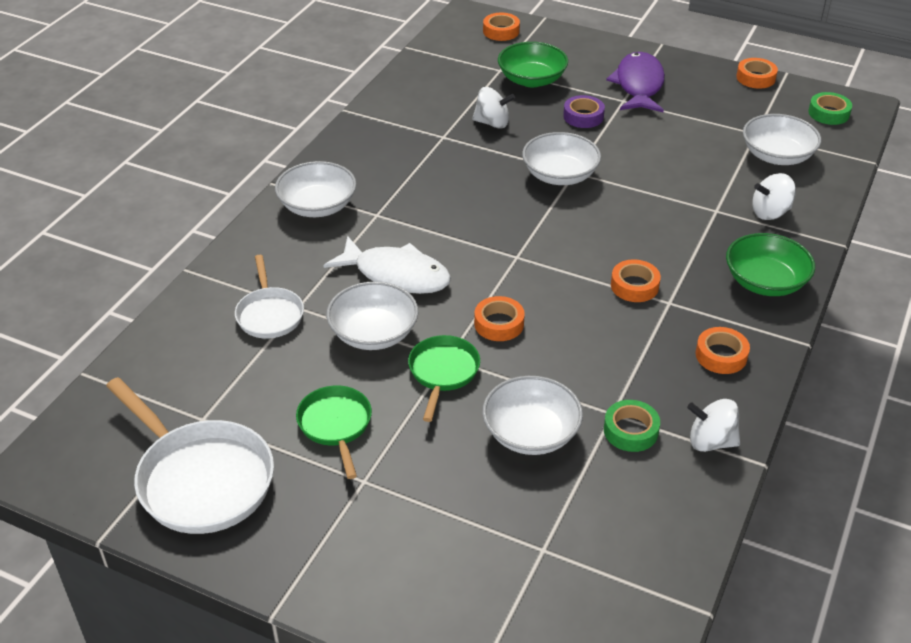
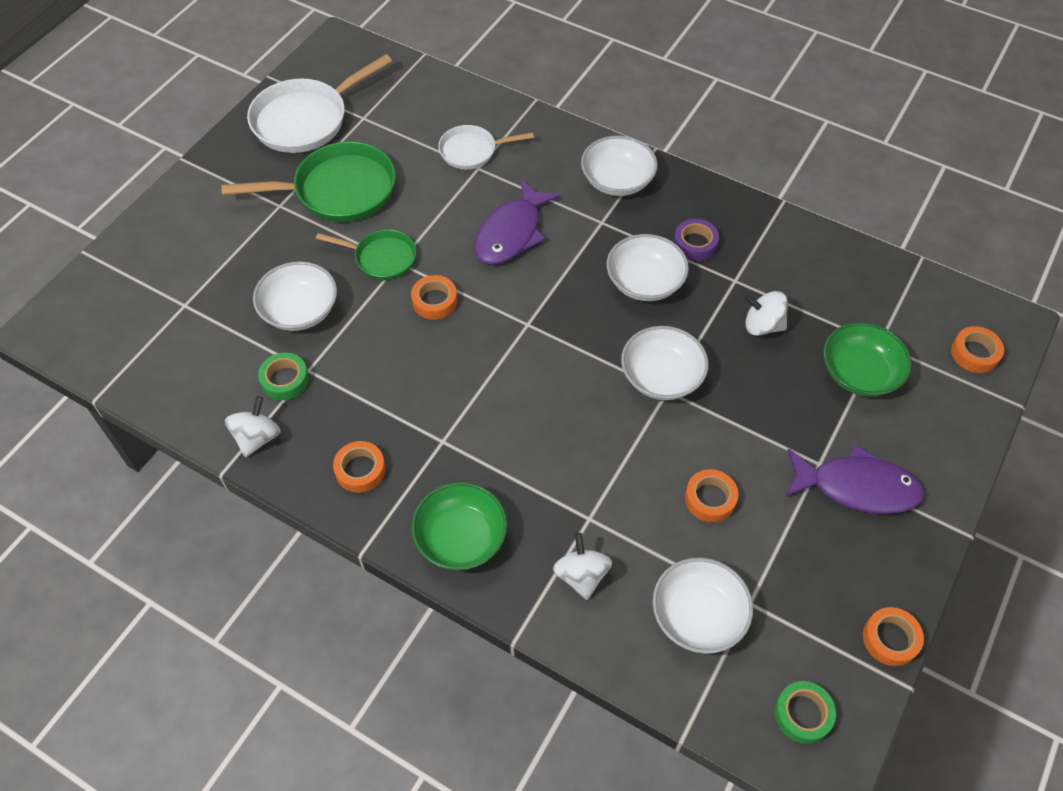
camera: 95 degrees right, 15 degrees up
green pan [296,386,372,479] -> green pan [221,141,396,222], size x1.72
white fish [323,236,451,294] -> purple fish [474,179,561,265]
white bowl [326,281,418,350] -> white bowl moved to [607,234,689,301]
white spinning top [472,87,515,129] -> white spinning top turned 90 degrees clockwise [745,291,788,336]
purple tape [563,95,605,128] -> purple tape moved to [674,219,719,261]
orange tape [611,260,661,302] -> orange tape moved to [685,469,738,522]

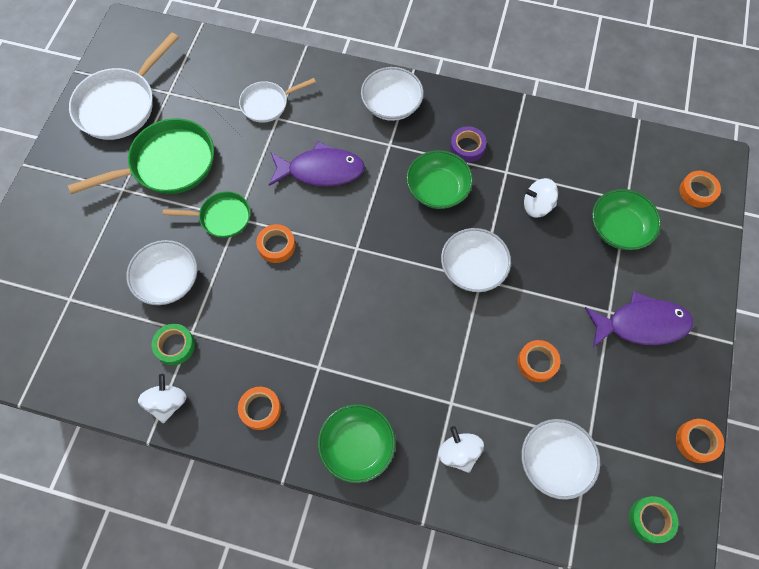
camera: 15 degrees left, 10 degrees up
purple fish [474,179,561,265] -> purple fish turned 105 degrees counterclockwise [269,141,365,187]
white bowl [607,234,689,301] -> green bowl [406,150,473,209]

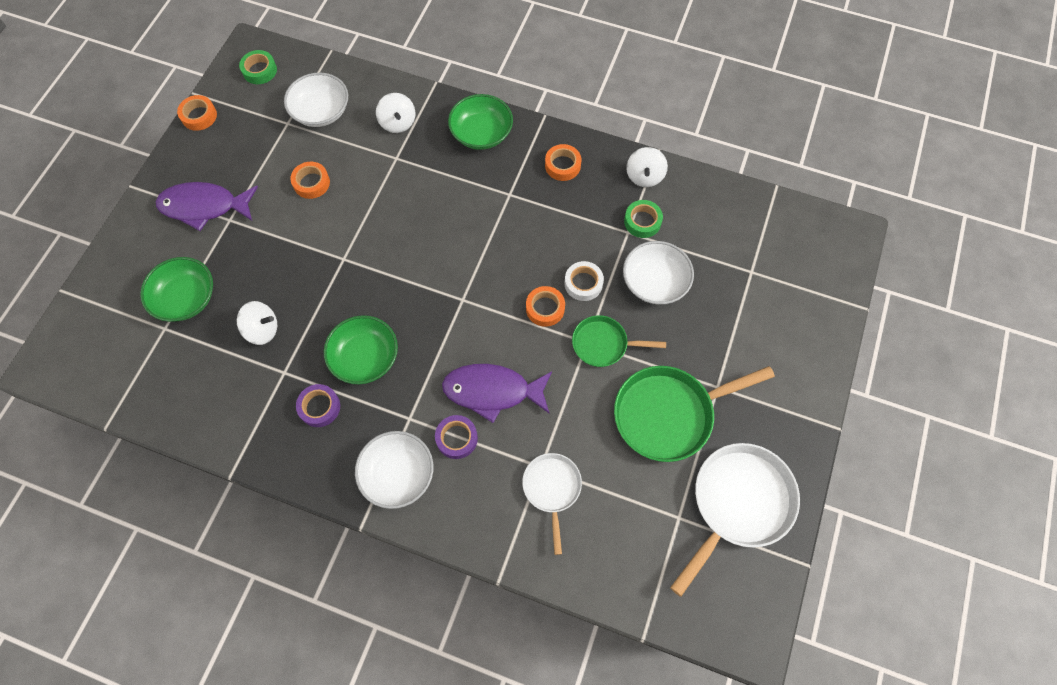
camera: 175 degrees left, 0 degrees up
white pan [239,78,316,123] -> white pan turned 75 degrees counterclockwise [522,453,582,555]
white bowl [441,228,511,292] -> none
orange tape [679,171,721,208] -> none
none -> purple tape [435,415,478,459]
none -> white tape [565,261,604,301]

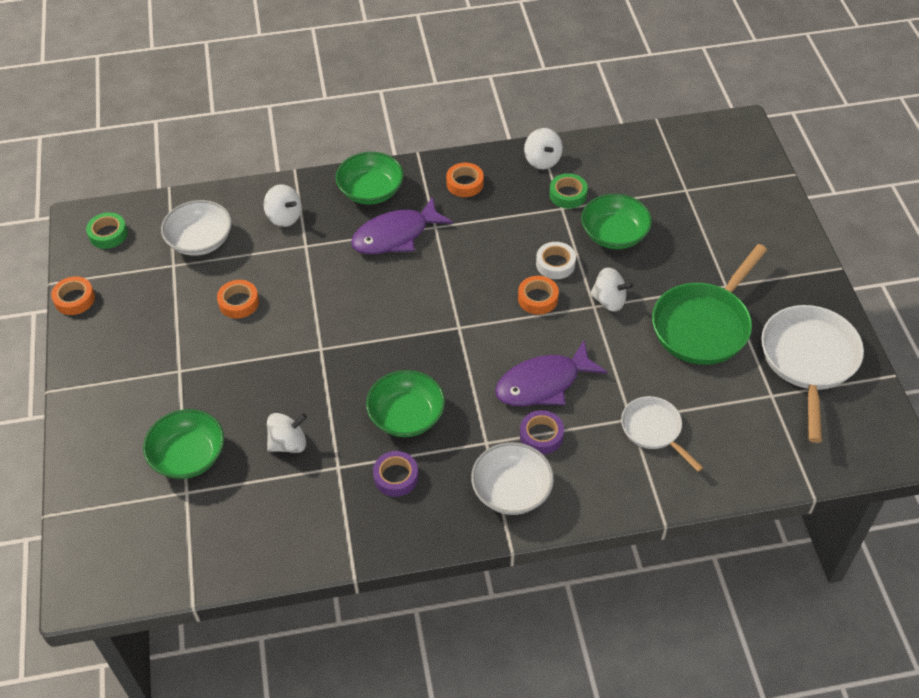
camera: 30 degrees left, 15 degrees down
purple fish [156,182,258,231] -> purple fish moved to [351,196,453,254]
green pan [572,315,666,367] -> white spinning top [590,267,633,312]
white bowl [623,241,694,305] -> green bowl [581,194,652,249]

